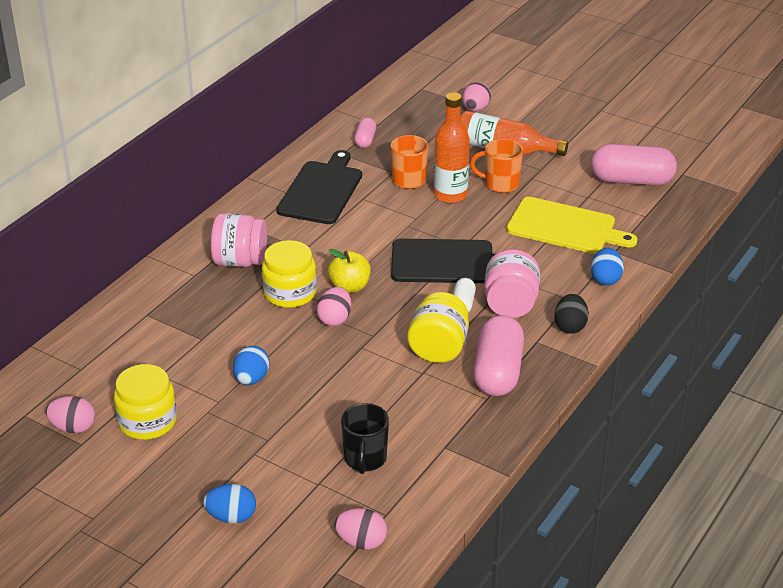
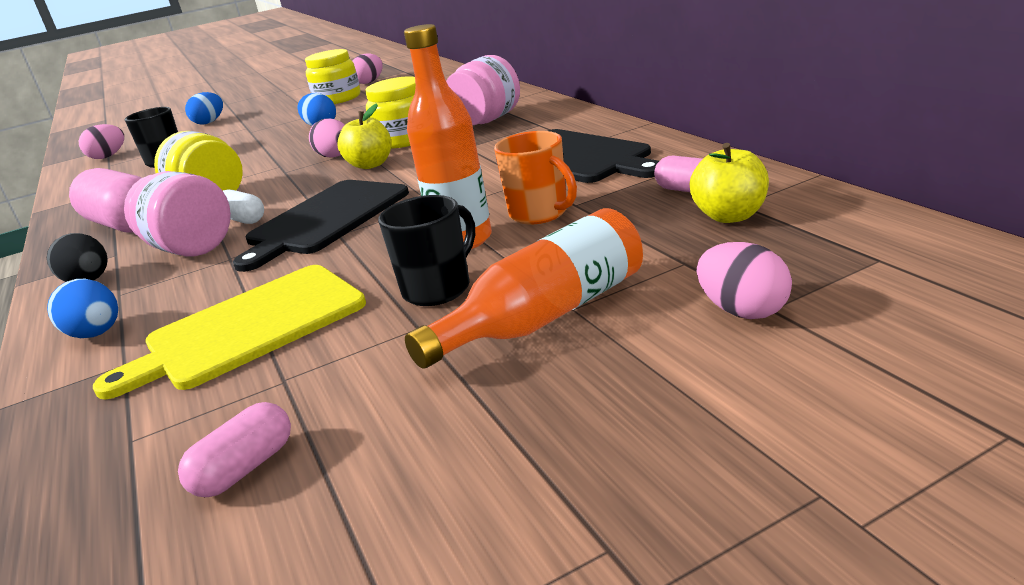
camera: 125 degrees right, 10 degrees down
orange mug [470,139,523,193] -> black mug [378,195,475,306]
pink capsule [591,144,677,186] -> pink capsule [178,402,291,497], size x0.50
none -> yellow apple [690,143,769,223]

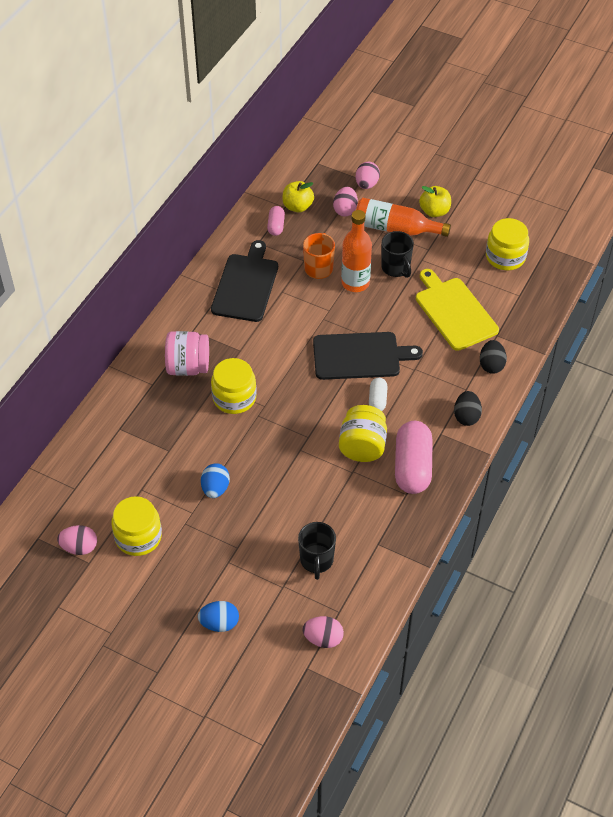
camera: 130 degrees left, 25 degrees up
blue egg [47,279,118,338] -> black egg [480,340,507,374]
yellow cutting board [93,265,366,400] -> yellow cutting board turned 135 degrees counterclockwise [416,269,499,351]
pink jar [124,171,231,256] -> none
pink capsule [178,402,291,497] -> yellow jar [486,218,529,270]
pink egg [309,118,344,158] -> pink egg moved to [333,187,358,217]
yellow apple [337,103,391,169] -> yellow apple moved to [419,186,451,217]
black mug [378,195,475,306] -> black mug turned 120 degrees counterclockwise [382,231,414,278]

